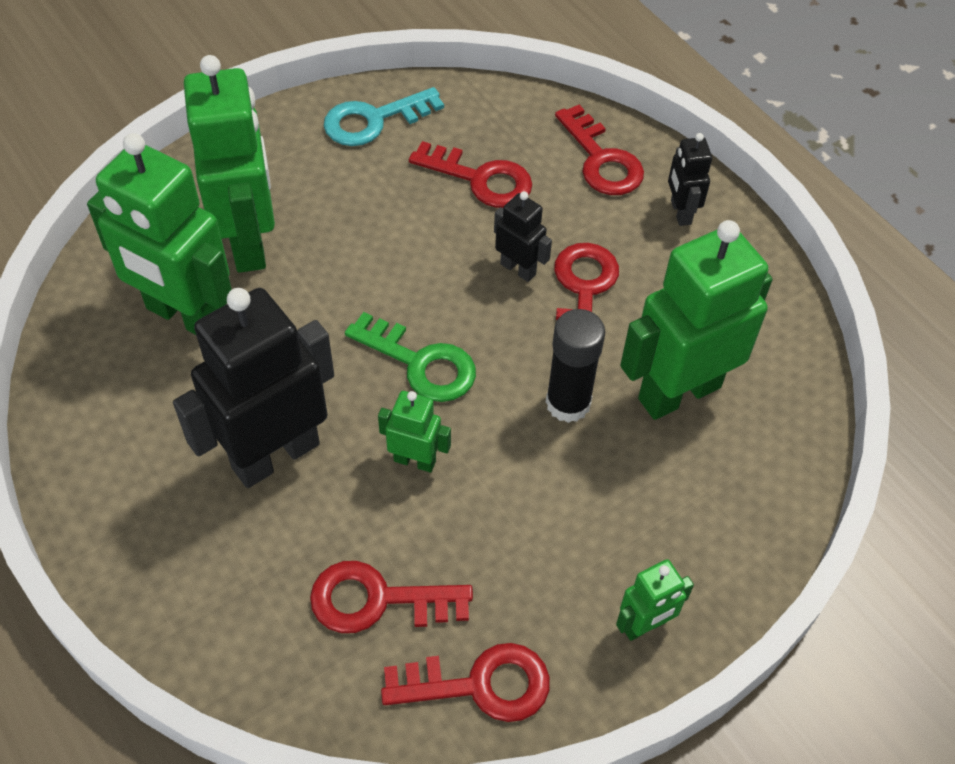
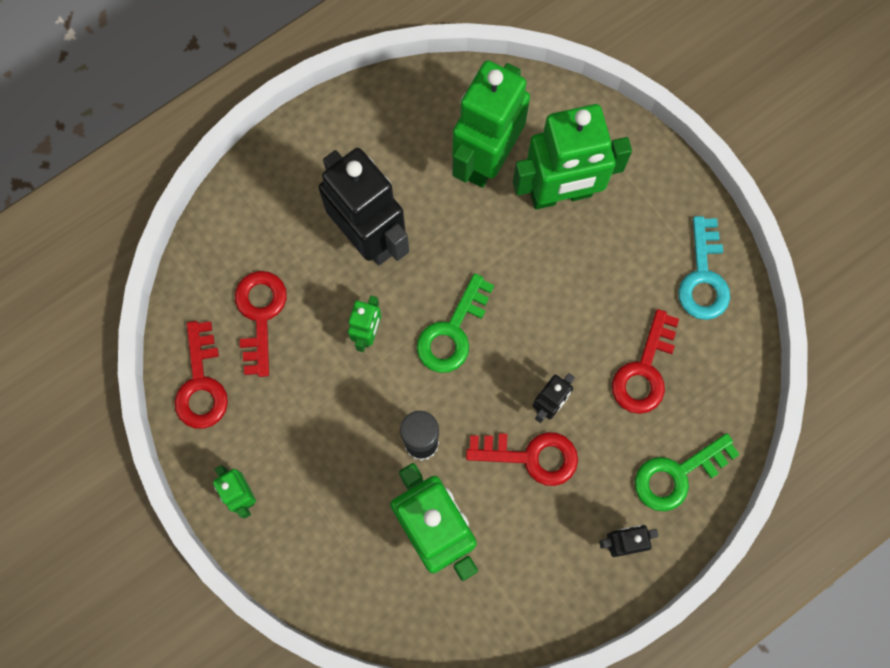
camera: 90 degrees right, 20 degrees up
turquoise key [324,87,444,146] -> turquoise key turned 150 degrees counterclockwise [678,216,730,320]
red key [555,105,644,195] -> green key [635,433,740,512]

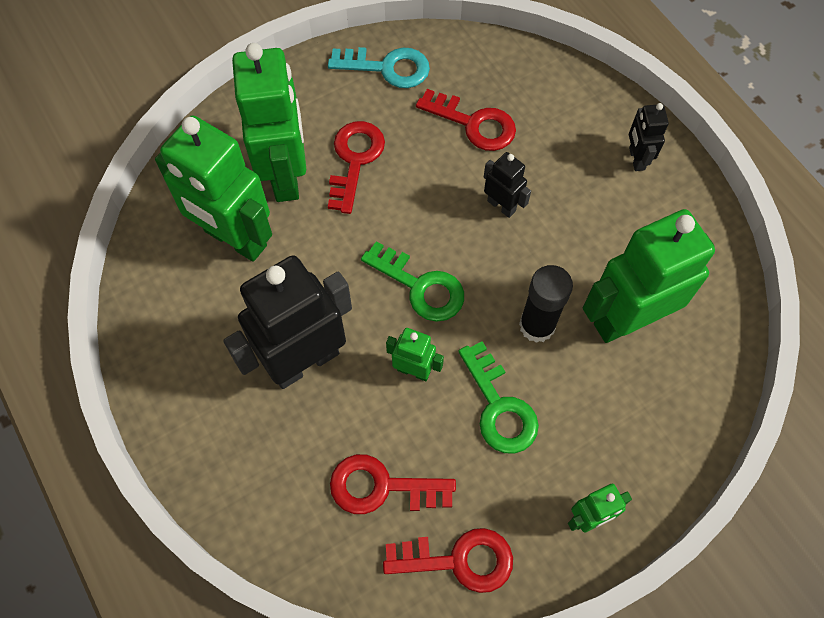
camera: 85 degrees left, 10 degrees down
red key [466,432,578,486] -> red key moved to [328,121,385,214]
green key [635,433,740,512] -> green key moved to [458,341,539,454]

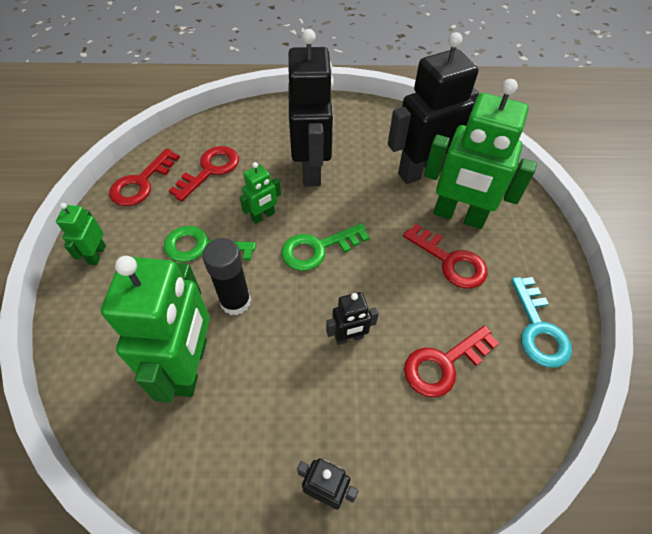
camera: 120 degrees right, 10 degrees down
green robot [155,115,272,262] -> black robot [388,32,479,184]
turquoise key [328,47,430,88] -> turquoise key turned 45 degrees counterclockwise [511,277,572,368]

